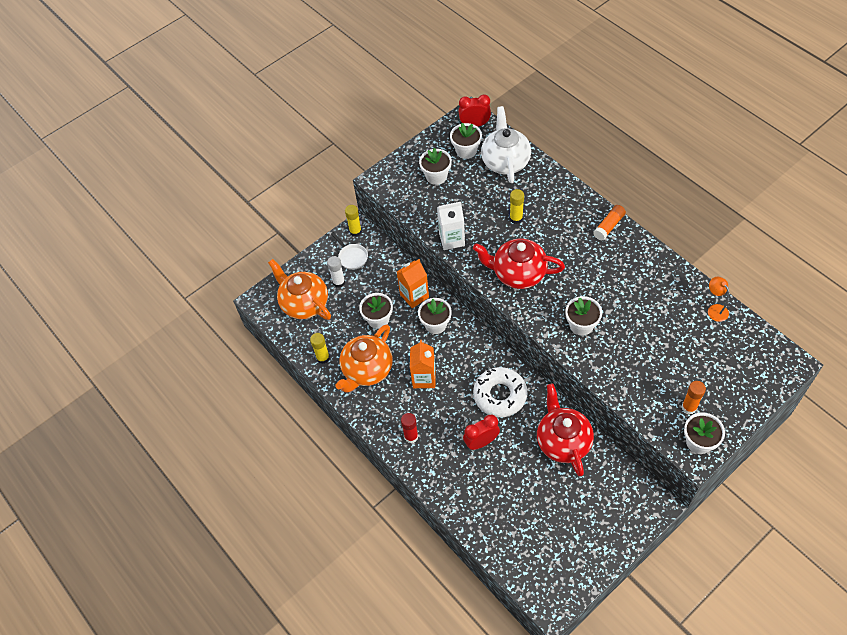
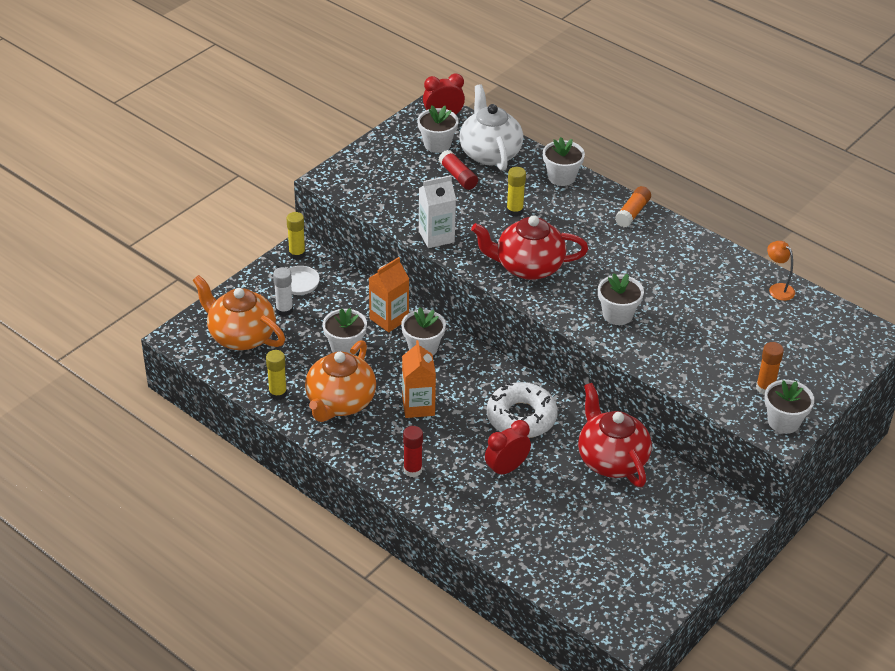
camera: 15 degrees left, 15 degrees down
white flower pot [419,148,452,185] -> white flower pot moved to [543,137,585,186]
none -> red glue stick [439,150,478,190]

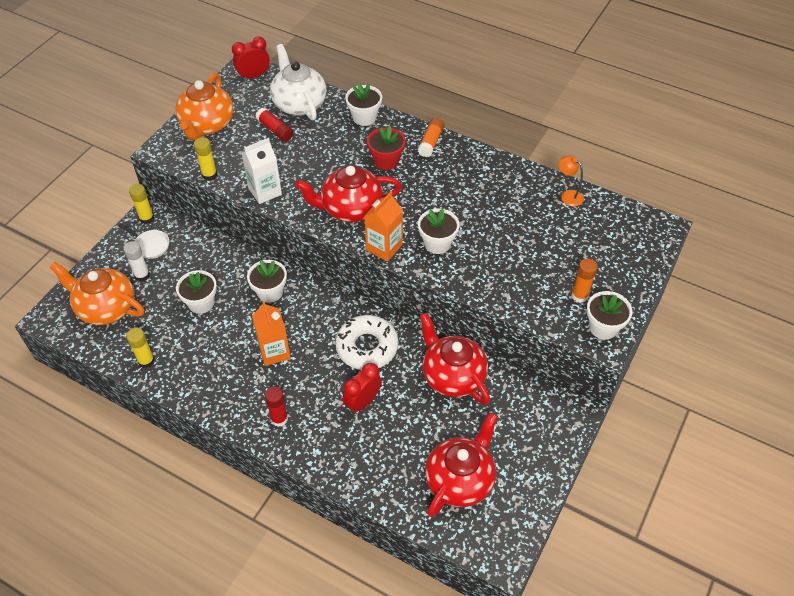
camera: 10 degrees left, 10 degrees up
orange teapot [305,340,376,422] -> orange teapot moved to [175,73,234,140]
orange carton [369,257,409,332] -> orange carton moved to [365,192,403,262]
white flower pot [417,105,459,153] -> none
yellow glue stick [507,167,526,217] -> yellow glue stick moved to [194,137,217,181]
none -> red flower pot [367,126,406,170]
none -> red teapot [425,412,498,517]

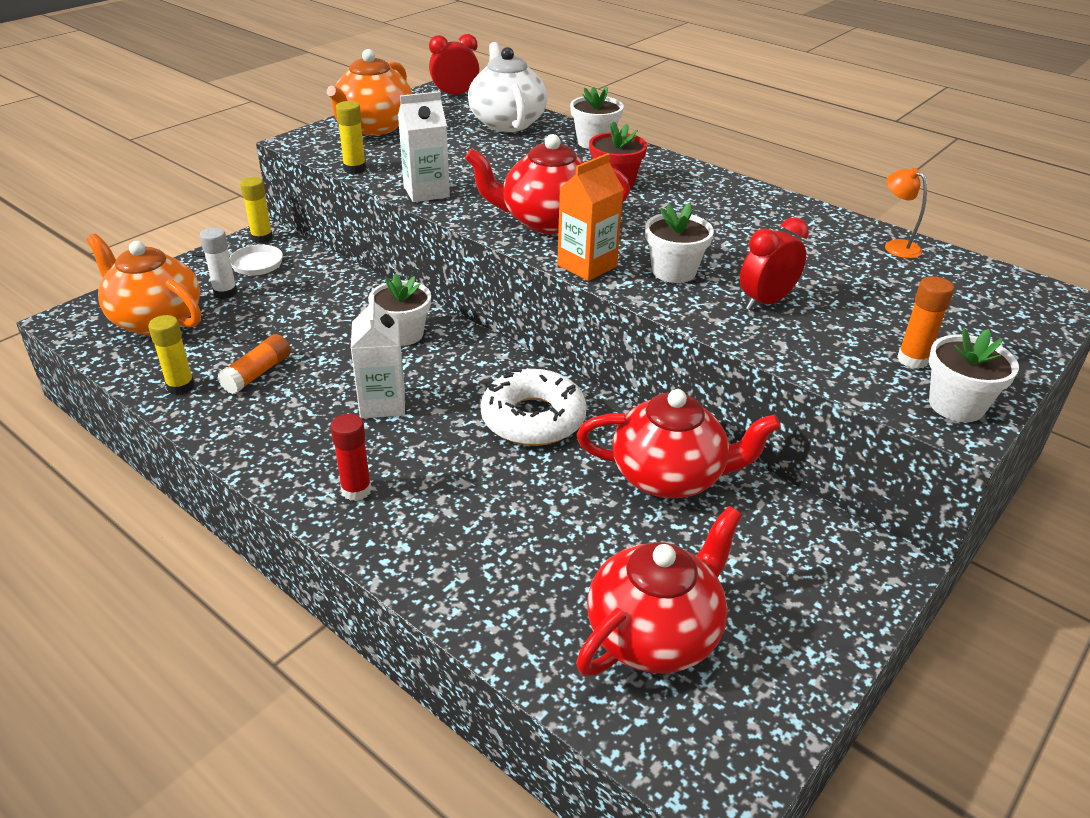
camera: 10 degrees right, 15 degrees down
white pan [118,223,169,259] -> white pan turned 45 degrees counterclockwise [192,244,283,275]
white flower pot [176,270,217,314] -> none
orange carton [252,301,291,366] -> white carton [351,295,405,418]
red glue stick [255,108,293,142] -> none
red clock [342,363,382,414] -> red clock moved to [740,217,809,310]
orange glue stick [418,117,444,157] -> orange glue stick moved to [217,334,291,394]
red teapot [420,313,490,405] -> red teapot turned 120 degrees clockwise [577,389,781,498]

